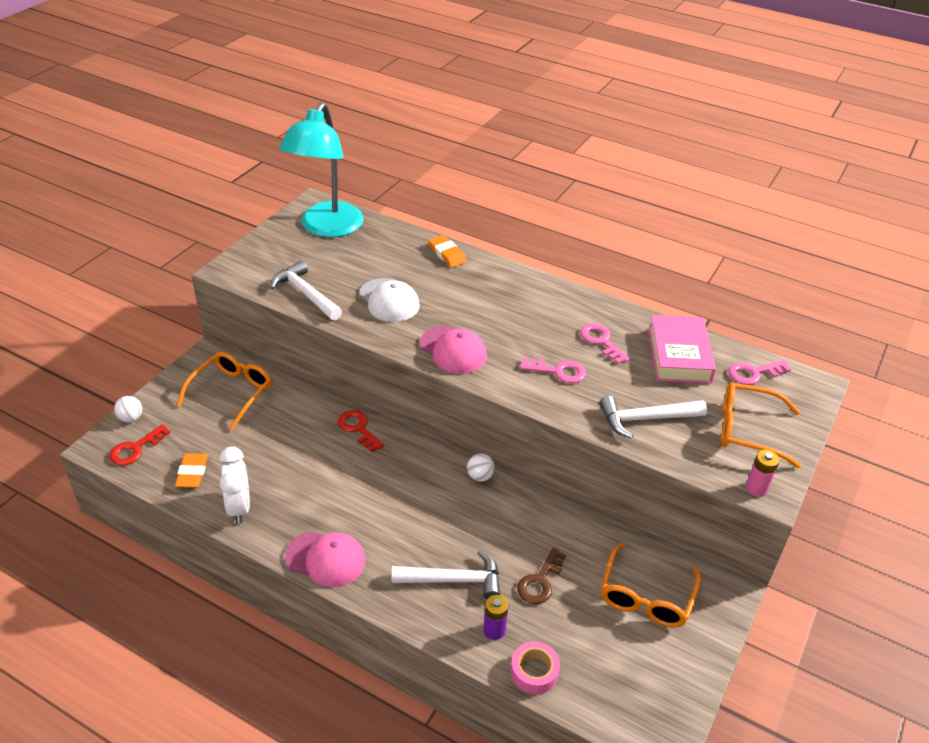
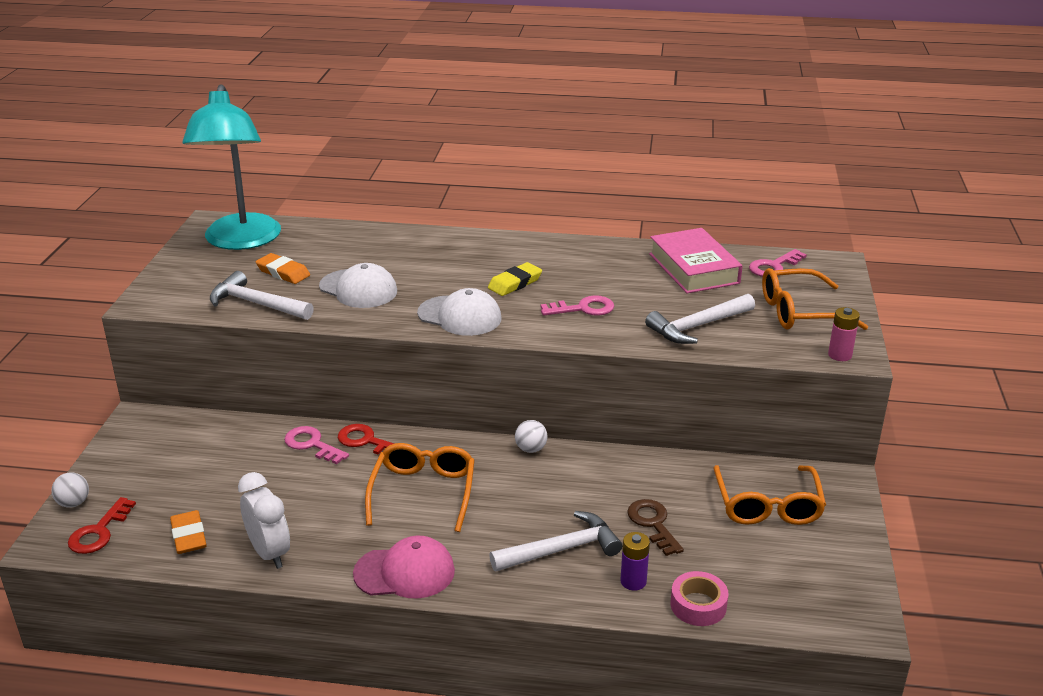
camera: 20 degrees left, 10 degrees down
orange glasses [177,352,272,430] -> orange glasses moved to [365,443,475,532]
pink cap [420,326,487,374] -> white cap [417,288,502,336]
orange eraser [428,235,466,268] -> orange eraser moved to [256,253,310,284]
brown key [517,548,566,604] -> brown key turned 150 degrees clockwise [627,499,684,556]
pink key [580,323,630,364] -> pink key moved to [284,426,349,464]
none -> yellow eraser [488,262,542,296]

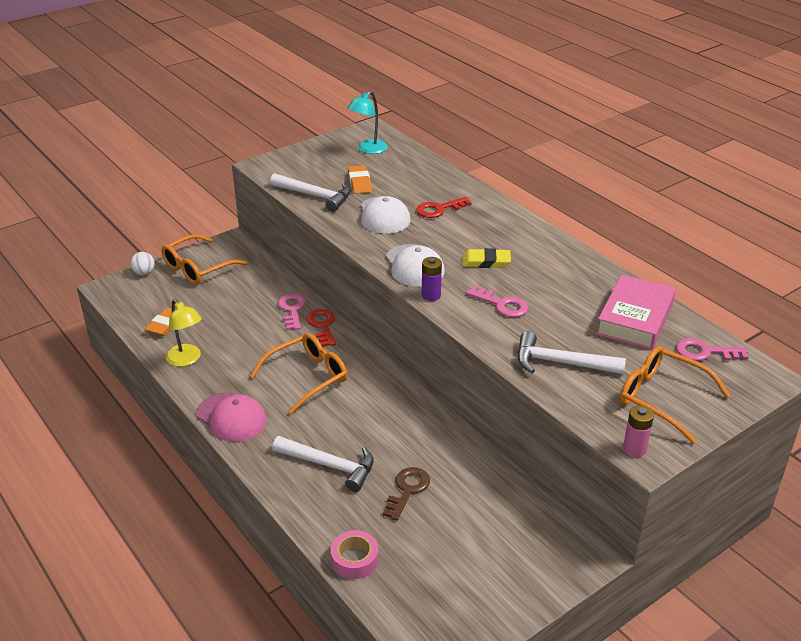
camera: 45 degrees right, 5 degrees up
red key [68,497,136,554] -> red key moved to [416,197,472,218]
turquoise lamp [182,84,281,250] -> turquoise lamp [347,91,388,154], size x0.50
white hammer [210,271,314,320] -> white hammer turned 135 degrees clockwise [270,173,351,212]
white clock [238,472,290,569] -> yellow lamp [166,299,202,366]
white ball [515,420,548,453] -> none
purple battery [620,532,650,591] -> purple battery moved to [422,257,442,301]
orange glasses [713,465,826,525] -> orange glasses moved to [161,234,248,285]

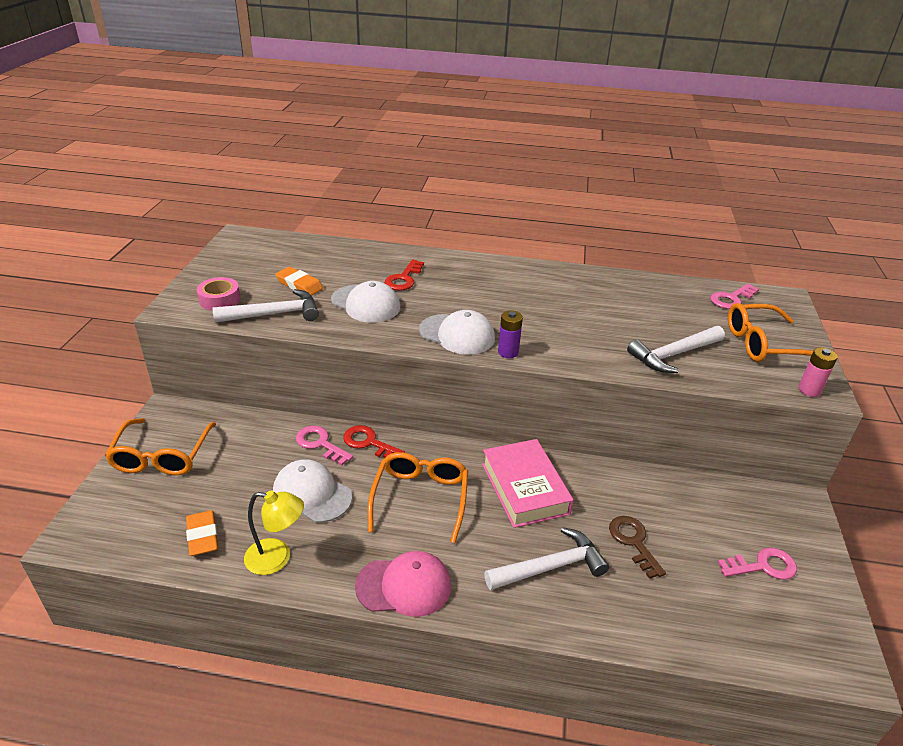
camera: 45 degrees left, 0 degrees up
white ball [130,252,155,275] -> none
pink tape [330,530,379,579] -> pink tape moved to [197,277,241,310]
turquoise lamp [347,91,388,154] -> none
yellow eraser [462,248,511,268] -> none
pink key [466,286,528,317] -> pink key moved to [718,547,797,580]
pink book [596,275,676,350] -> pink book moved to [482,439,574,528]
none -> white cap [273,459,352,523]

